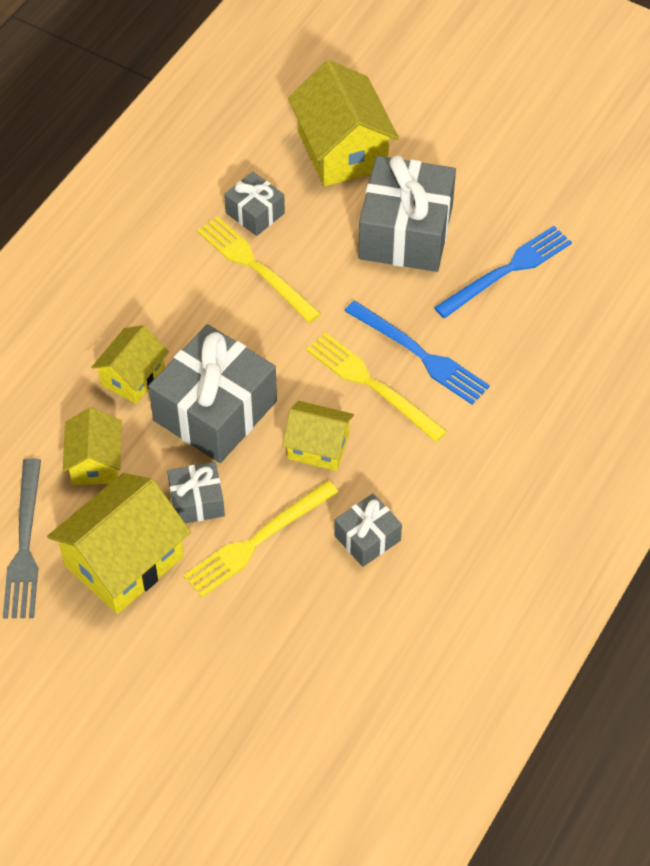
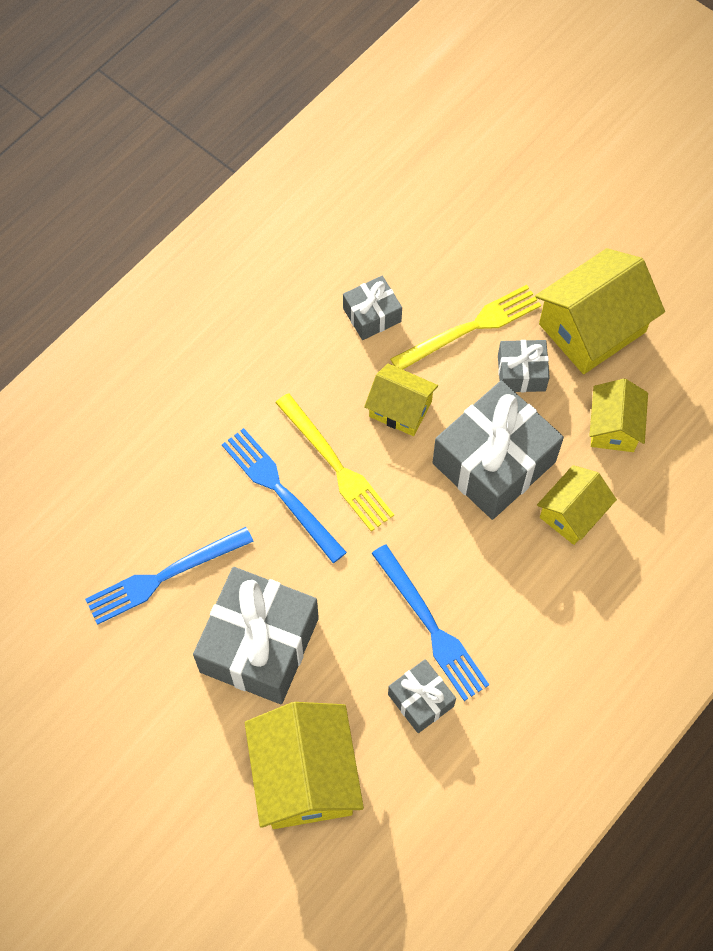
camera: 170 degrees left, 10 degrees up
grey fork [3,458,41,618] -> none
yellow fork [197,216,321,323] -> blue fork [371,544,489,701]

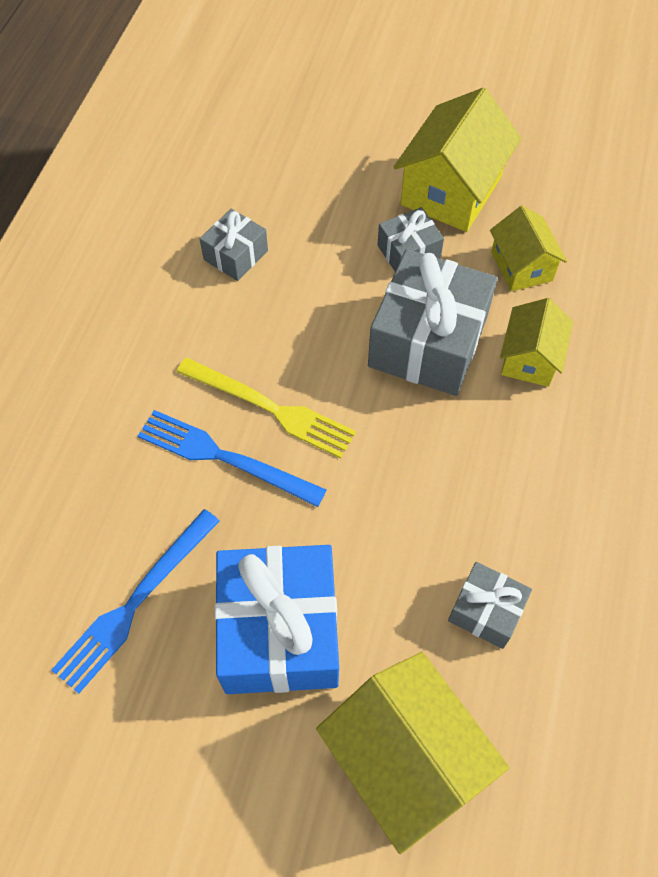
camera: 25 degrees left, 5 degrees down
grey gift [193,567,319,704] -> blue gift [214,545,339,694]
yellow house [364,363,438,436] -> none
blue fork [371,544,489,701] -> none
yellow fork [390,285,541,370] -> none

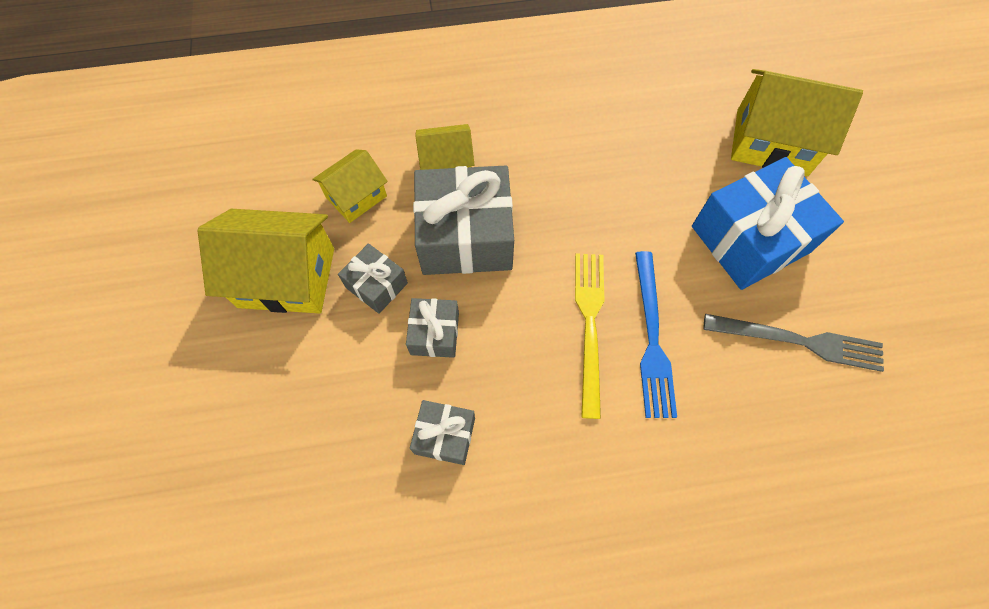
camera: 115 degrees left, 5 degrees up
blue fork [52,509,220,694] -> grey fork [704,314,884,372]
yellow house [316,652,509,854] -> yellow house turned 75 degrees clockwise [731,69,863,176]
grey gift [448,562,532,649] -> grey gift moved to [406,298,459,358]

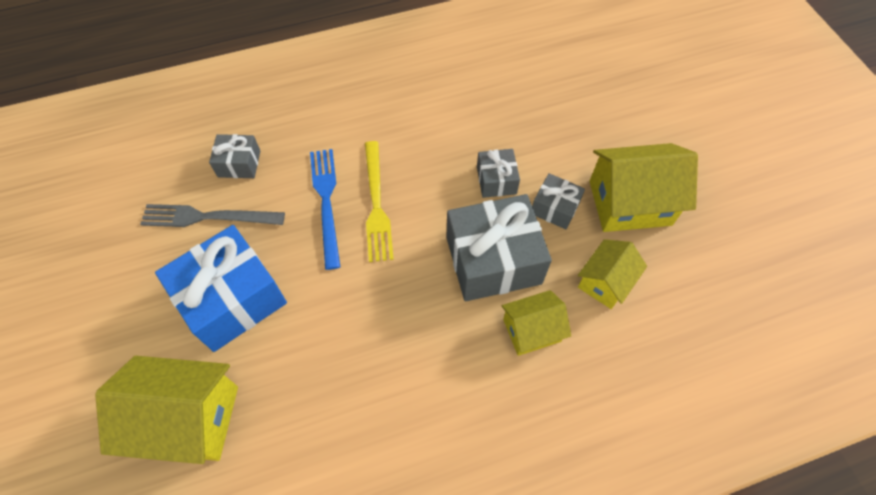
camera: 170 degrees right, 5 degrees down
grey gift [410,400,475,465] -> grey gift moved to [209,134,260,178]

